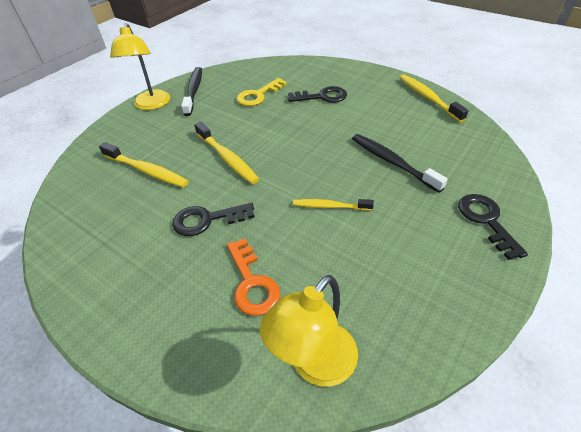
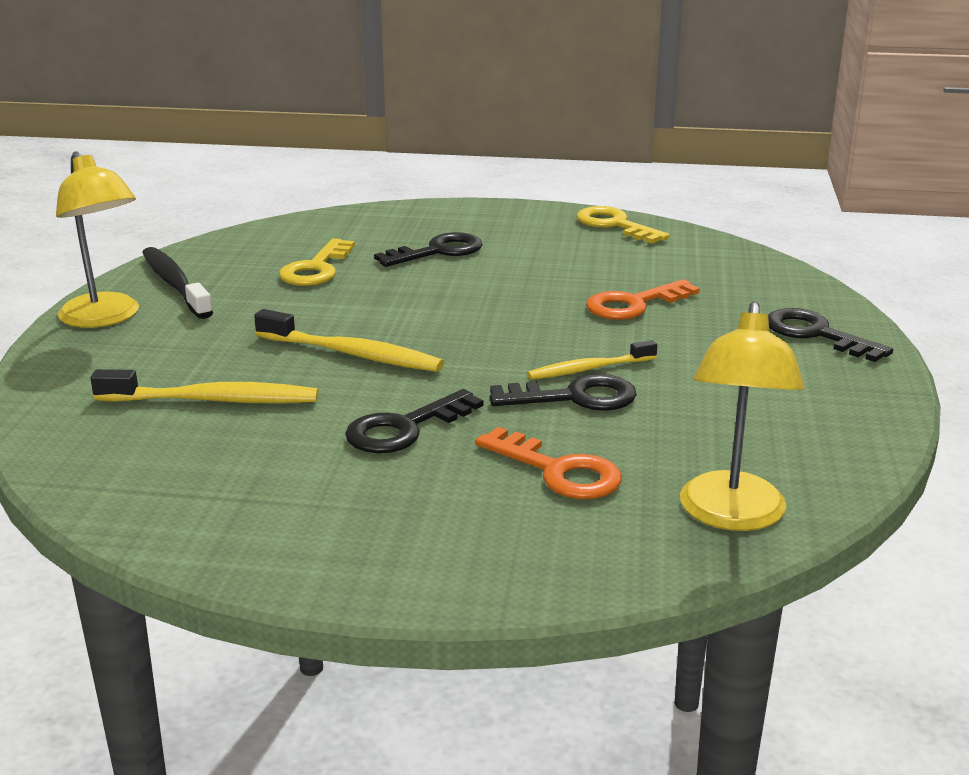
camera: 30 degrees left, 20 degrees down
black toothbrush [352,134,448,193] -> orange key [586,279,700,320]
yellow toothbrush [399,74,469,122] -> yellow key [577,206,670,244]
none -> black key [489,374,637,411]

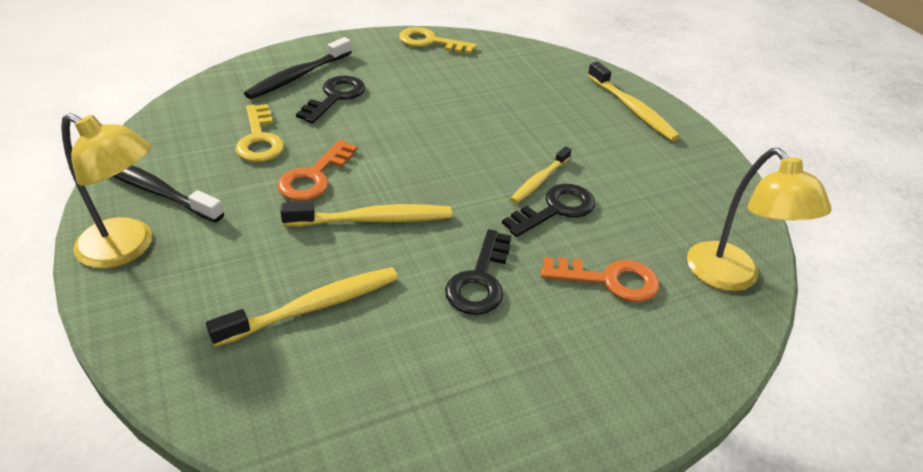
camera: 35 degrees left, 15 degrees up
orange key [586,279,700,320] -> orange key moved to [277,140,357,201]
black key [768,308,893,362] -> yellow toothbrush [588,61,680,141]
none -> black toothbrush [244,37,352,99]

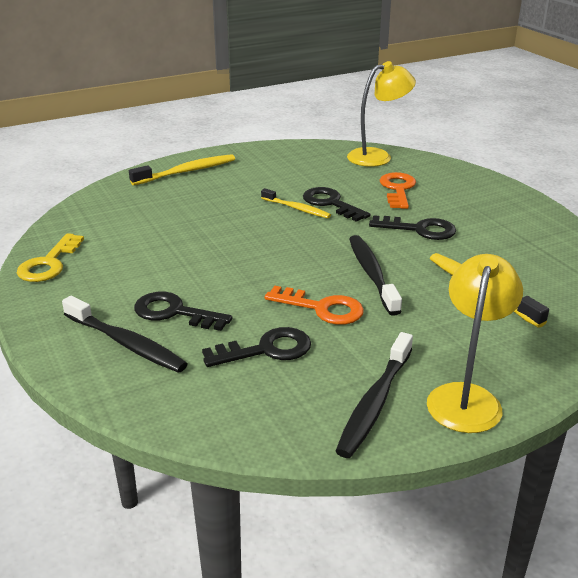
camera: 90 degrees left, 10 degrees down
yellow key [235,104,284,162] -> black key [202,327,311,367]
yellow toothbrush [280,202,452,227] -> black toothbrush [349,235,402,316]

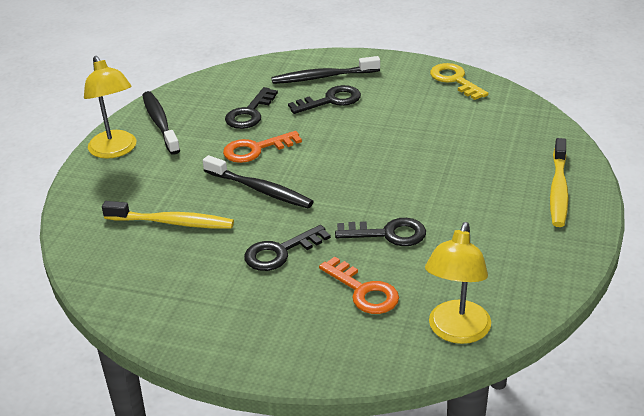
camera: 135 degrees right, 5 degrees up
yellow toothbrush [261,188,331,218] -> none

